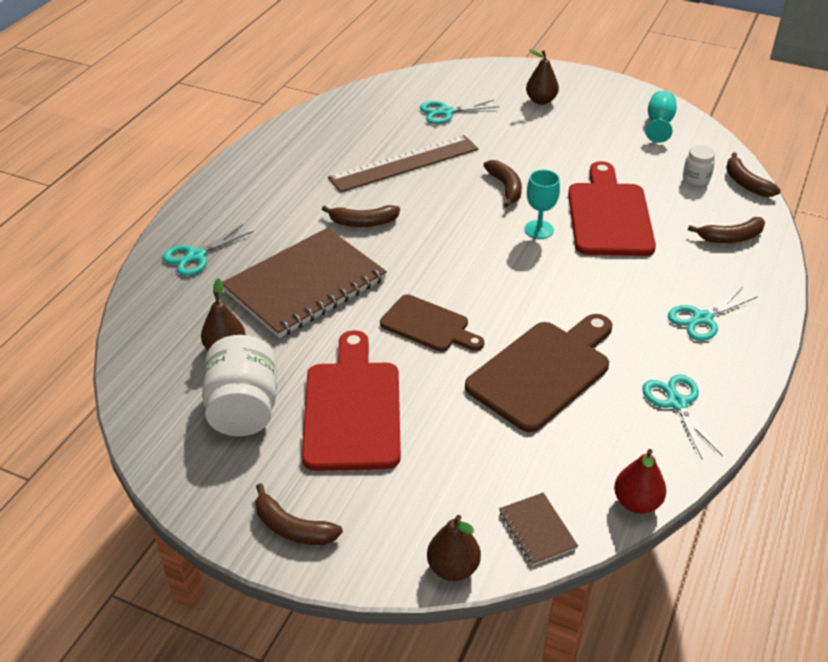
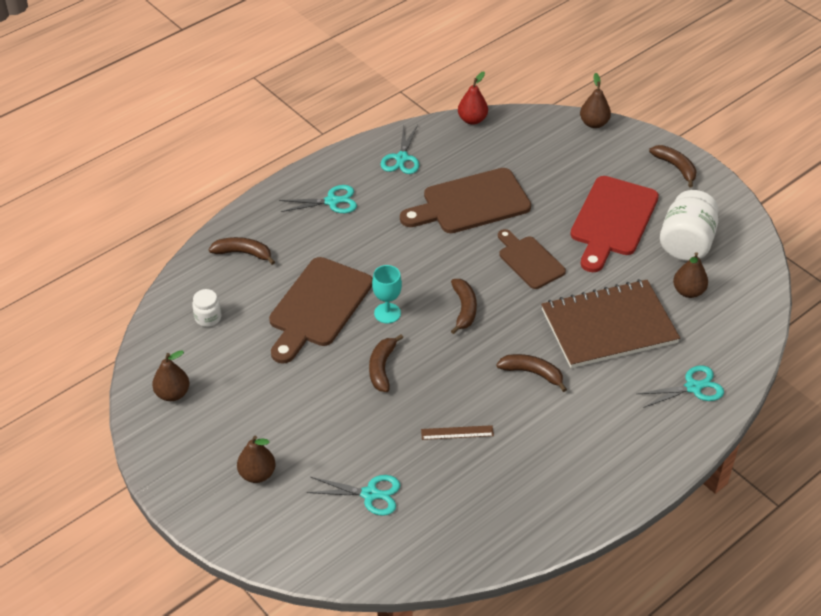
camera: 155 degrees left, 5 degrees up
brown ruler [328,135,478,193] -> brown ruler [421,425,494,440], size x0.44
brown notebook [499,493,578,566] -> none
red cutting board [568,161,656,256] -> brown cutting board [269,257,373,364]
turquoise goblet [645,91,677,143] -> brown pear [152,351,189,401]
brown banana [726,152,781,197] -> brown banana moved to [451,279,477,334]

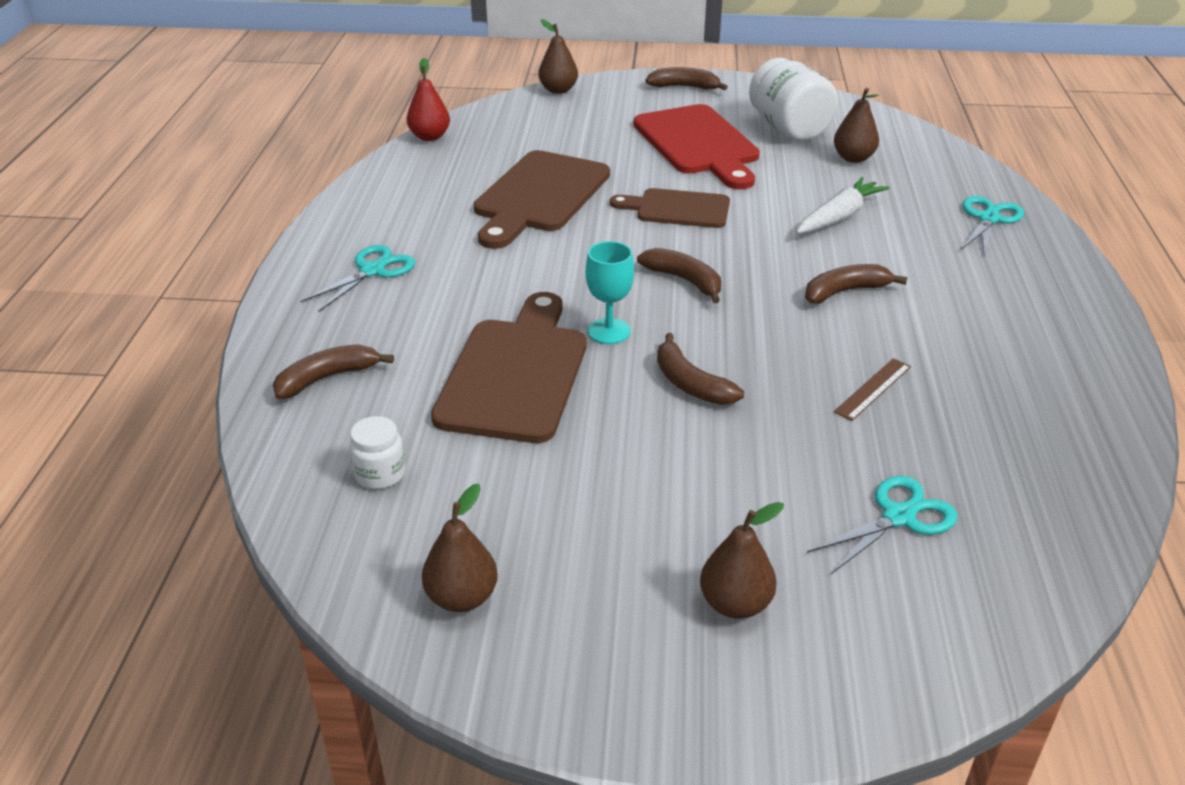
camera: 45 degrees left, 10 degrees down
brown cutting board [269,257,373,364] -> brown cutting board turned 150 degrees counterclockwise [431,292,587,443]
turquoise scissors [381,125,419,174] -> none
brown notebook [541,279,680,368] -> white carrot [796,177,890,234]

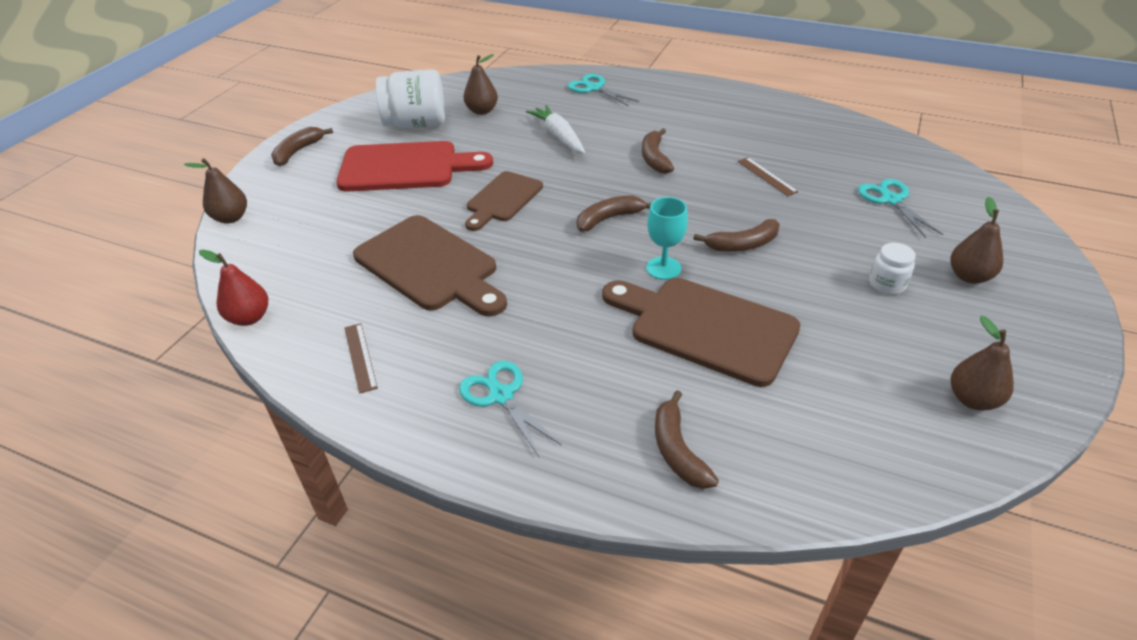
camera: 70 degrees left, 5 degrees up
white jar [349,416,405,489] -> white jar moved to [869,243,916,295]
none -> brown ruler [344,323,378,394]

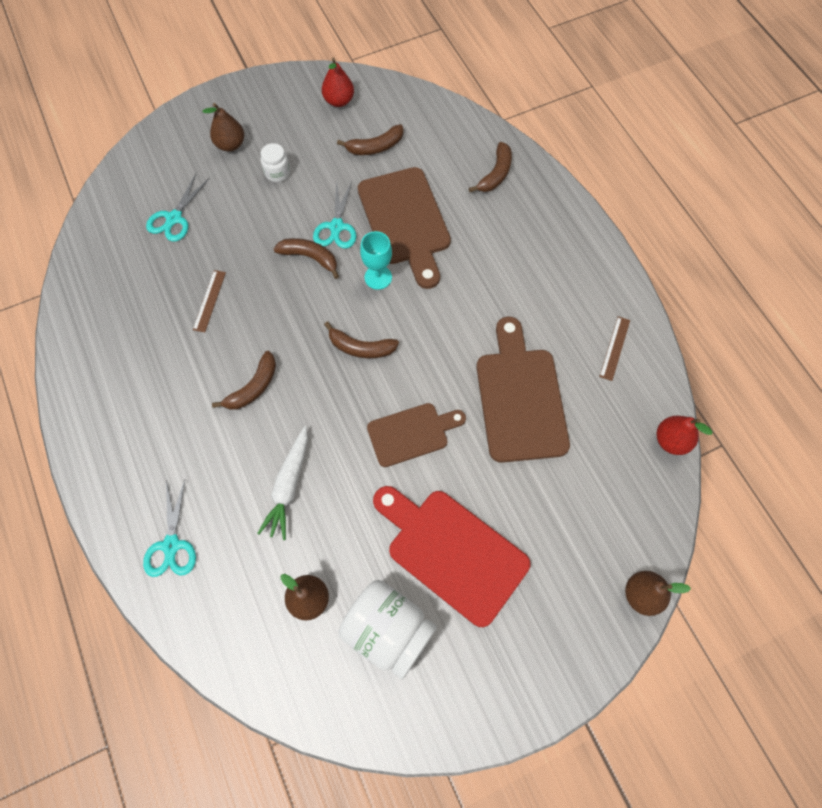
camera: 140 degrees left, 25 degrees up
brown banana [271,127,333,166] -> brown banana moved to [337,124,404,155]
turquoise scissors [459,361,562,457] -> turquoise scissors moved to [313,180,356,249]
brown pear [951,316,1014,410] -> red pear [322,57,354,107]

